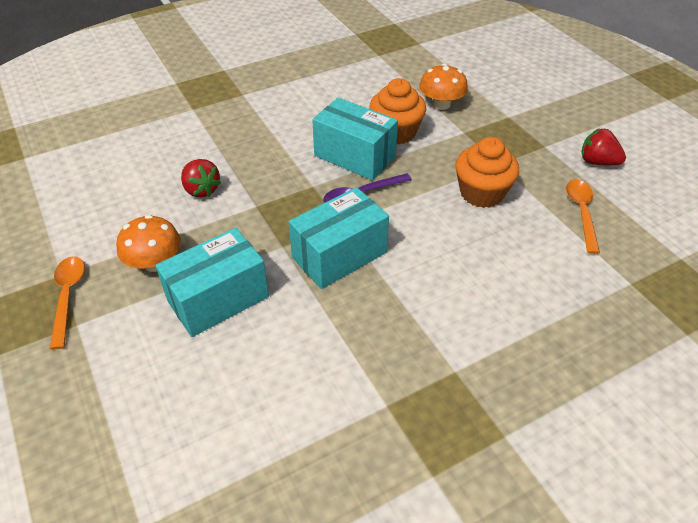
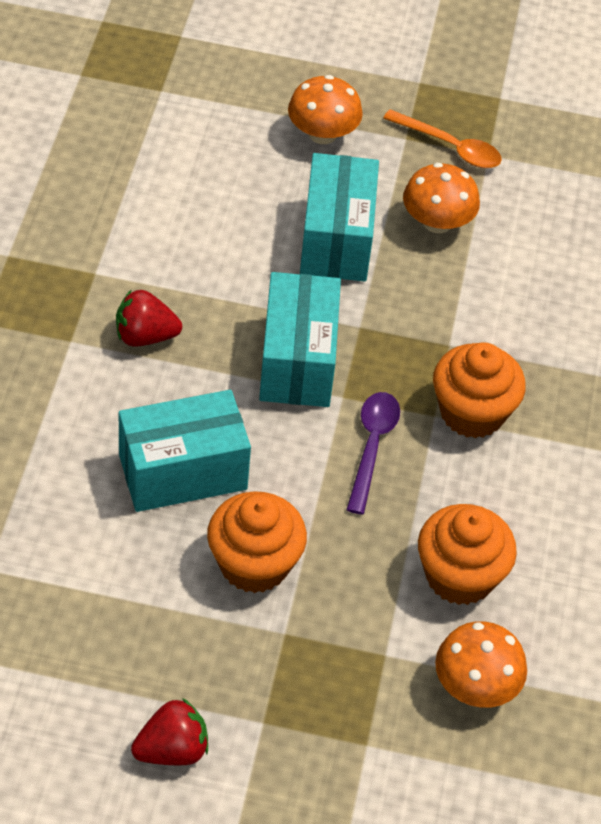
camera: 125 degrees right, 5 degrees up
red strawberry [181,159,221,197] -> red strawberry moved to [116,289,182,347]
turquoise box [312,97,398,180] -> turquoise box moved to [119,390,251,512]
orange spoon [566,179,600,254] -> none
none -> orange mushroom [288,75,363,144]
none -> orange cupcake [433,342,526,438]

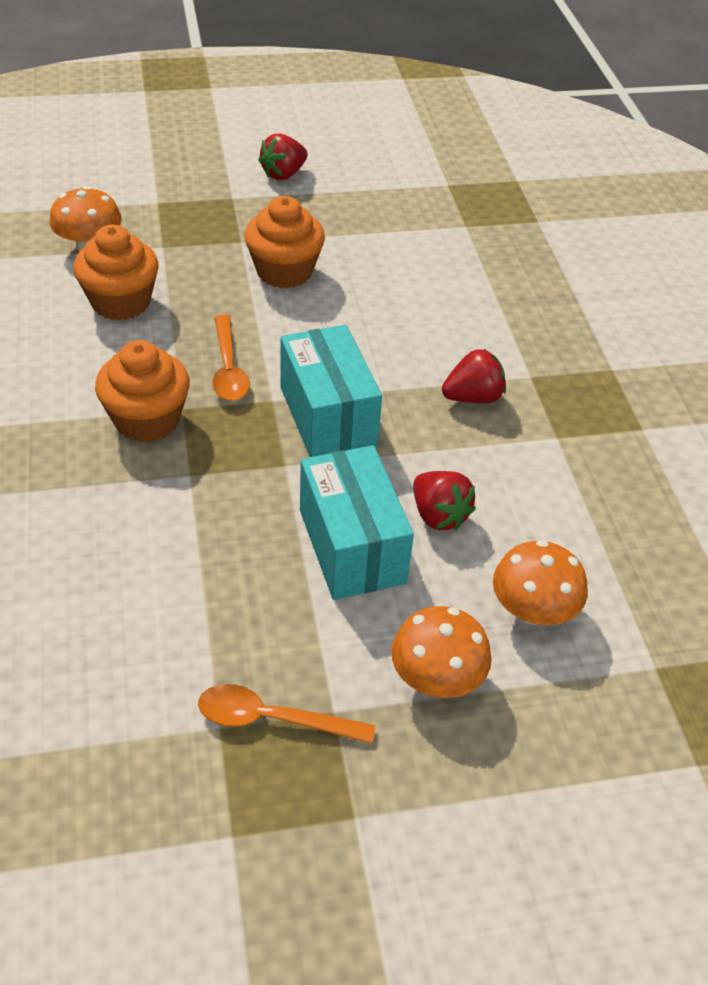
camera: 160 degrees right, 5 degrees down
turquoise box [119,390,251,512] -> none
purple spoon [346,392,400,514] -> orange spoon [212,315,250,401]
orange mushroom [403,163,480,233] -> orange mushroom moved to [493,540,588,625]
none -> red strawberry [413,471,476,530]

